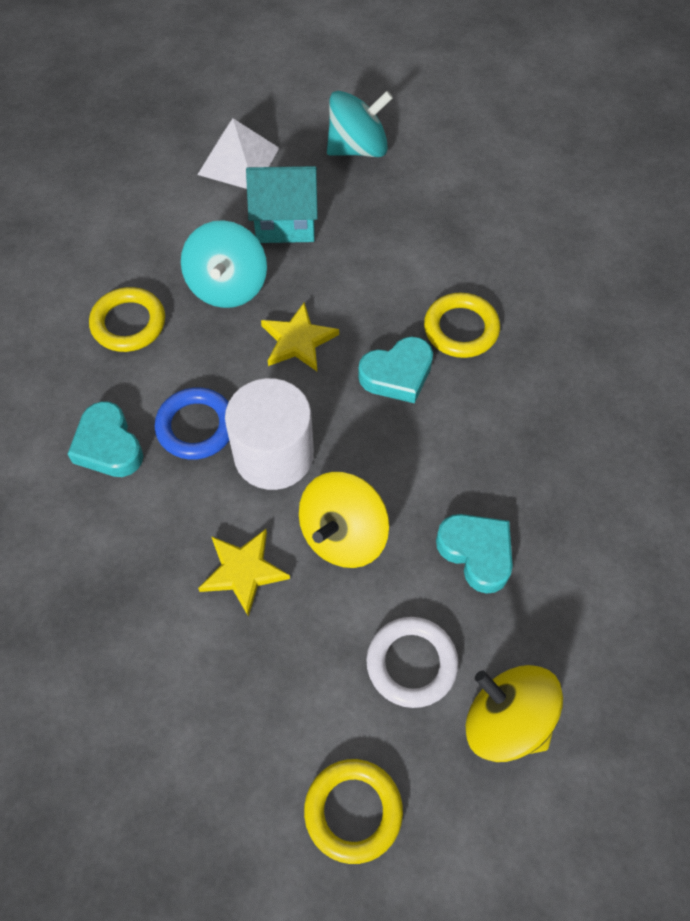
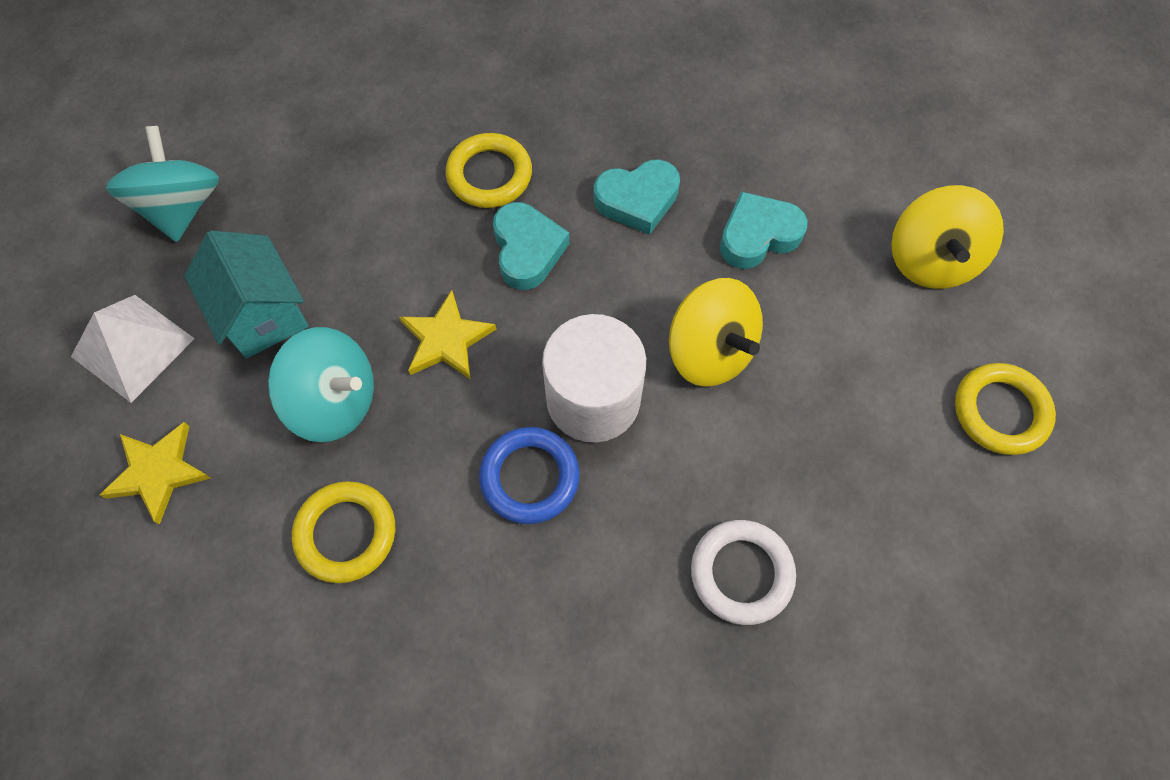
camera: 75 degrees left, 5 degrees up
turquoise heart [68,401,143,477] -> turquoise heart moved to [594,160,680,235]
yellow star [198,529,290,617] -> yellow star moved to [100,422,211,525]
turquoise house [246,166,318,243] -> turquoise house turned 45 degrees counterclockwise [184,230,309,358]
white ring [366,617,459,708] -> white ring moved to [691,520,796,625]
yellow spinning top [465,665,563,762] -> yellow spinning top turned 45 degrees counterclockwise [891,185,1004,289]

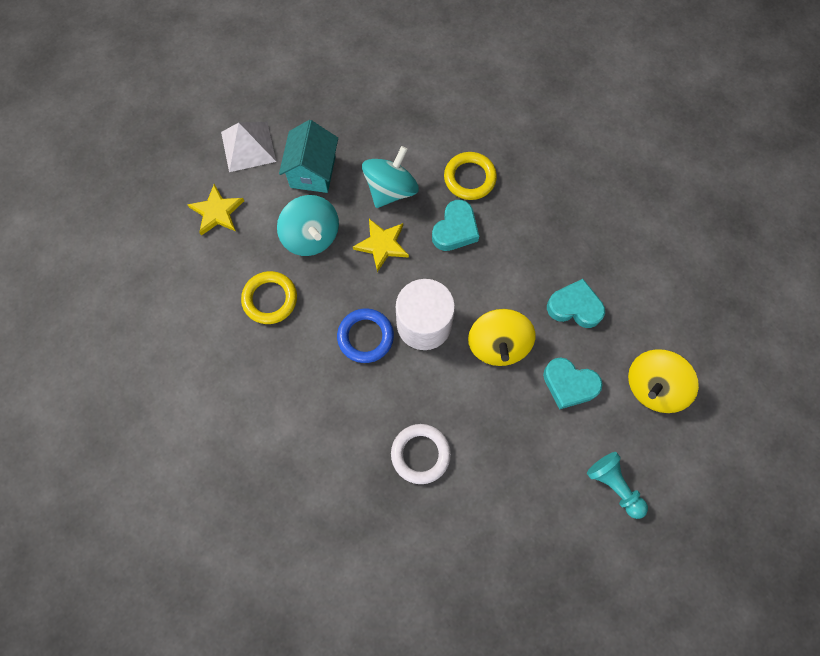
camera: 40 degrees right, 5 degrees up
turquoise spinning top [106,126,219,242] -> turquoise spinning top moved to [362,146,419,208]
turquoise heart [594,160,680,235] -> turquoise heart moved to [543,357,603,410]
yellow ring [955,363,1056,455] -> turquoise pawn [587,452,648,519]

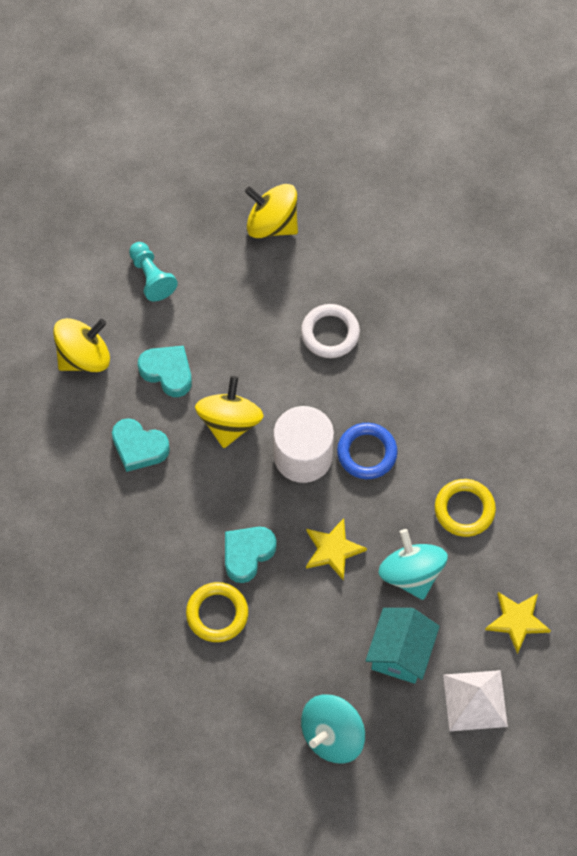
camera: 170 degrees left, 5 degrees down
turquoise spinning top [362,146,419,208] -> turquoise spinning top moved to [301,695,365,764]
none -> yellow spinning top [245,184,298,238]

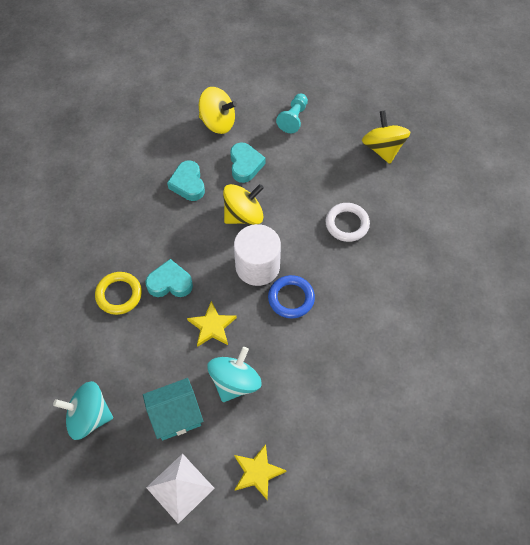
camera: 50 degrees right, 5 degrees down
yellow ring [435,479,496,537] -> none

